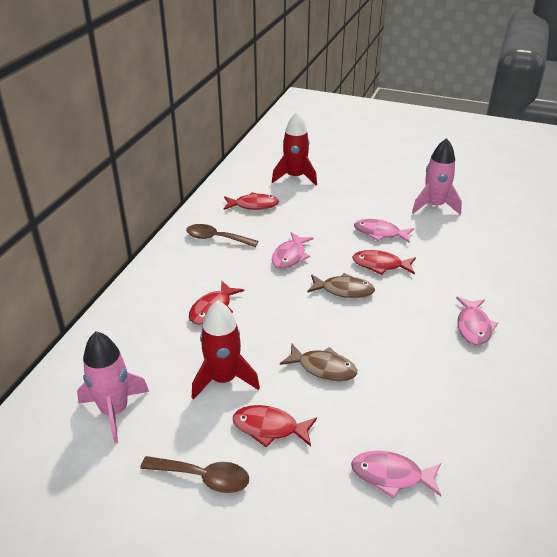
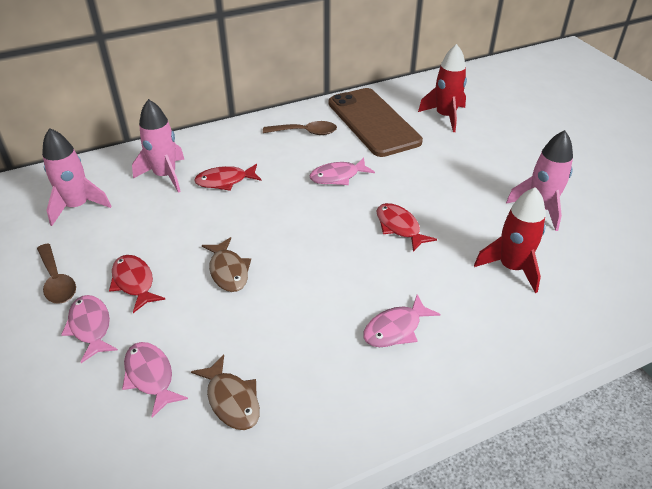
camera: 45 degrees right, 5 degrees up
brown spoon [186,224,258,247] -> brown spoon turned 120 degrees clockwise [263,121,337,135]
red rocket [192,301,260,400] -> red rocket moved to [474,187,546,293]
red fish [224,192,279,210] -> brown phone [329,88,423,157]
brown fish [307,273,375,298] -> brown fish moved to [191,354,260,430]
pink fish [354,219,414,243] -> pink fish moved to [61,295,118,363]
none -> pink rocket [132,99,184,193]

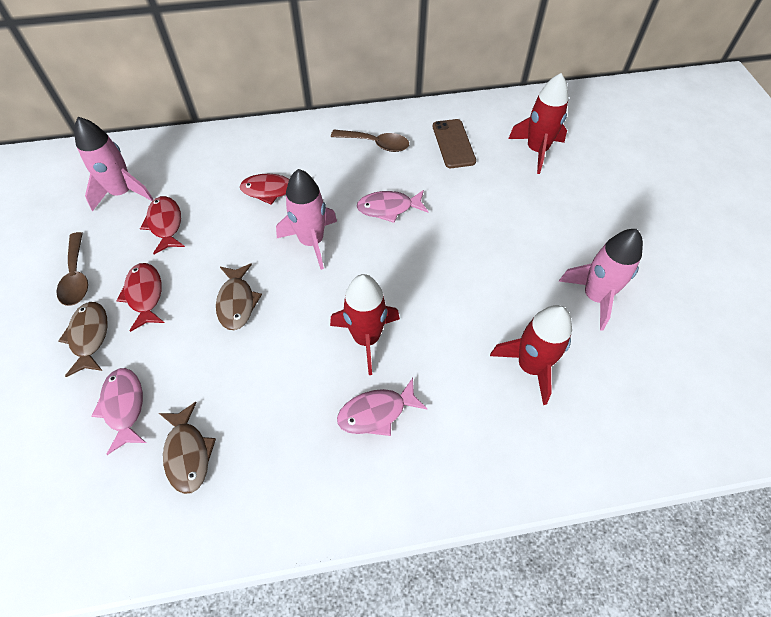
camera: 15 degrees right, 15 degrees up
pink fish [61,295,118,363] -> brown fish [58,302,108,377]
pink rocket [132,99,184,193] -> pink rocket moved to [276,169,337,270]
brown phone [329,88,423,157] -> brown phone [433,119,476,168], size x0.53
red fish [377,203,437,252] -> red fish moved to [140,196,185,254]
none -> red rocket [330,274,400,375]

